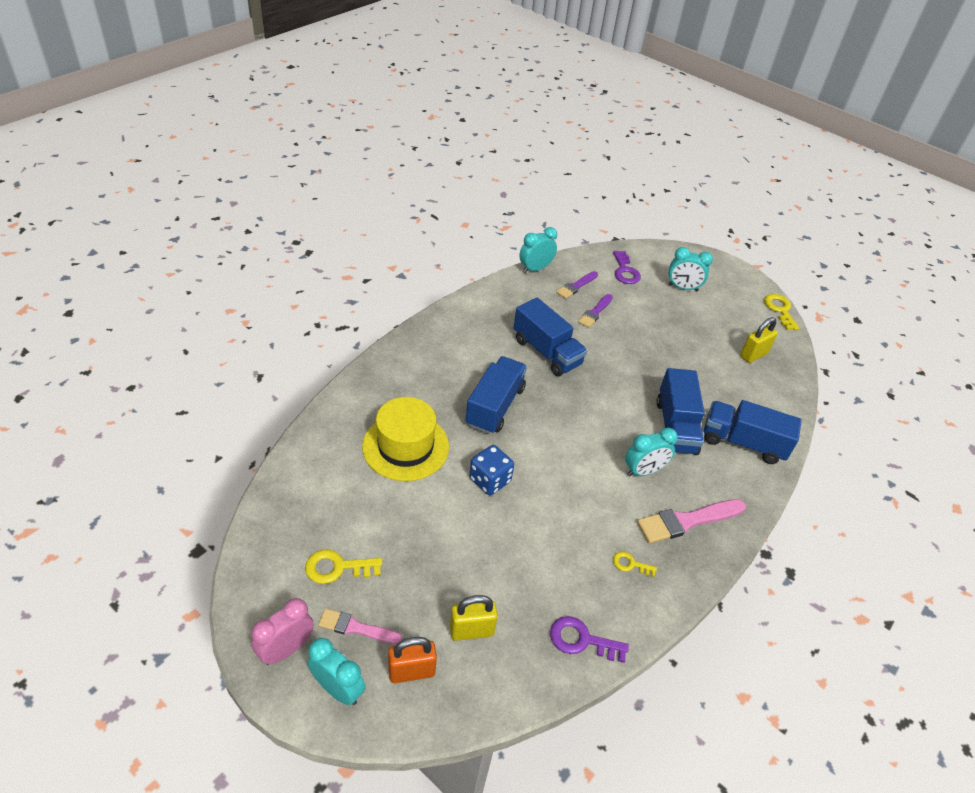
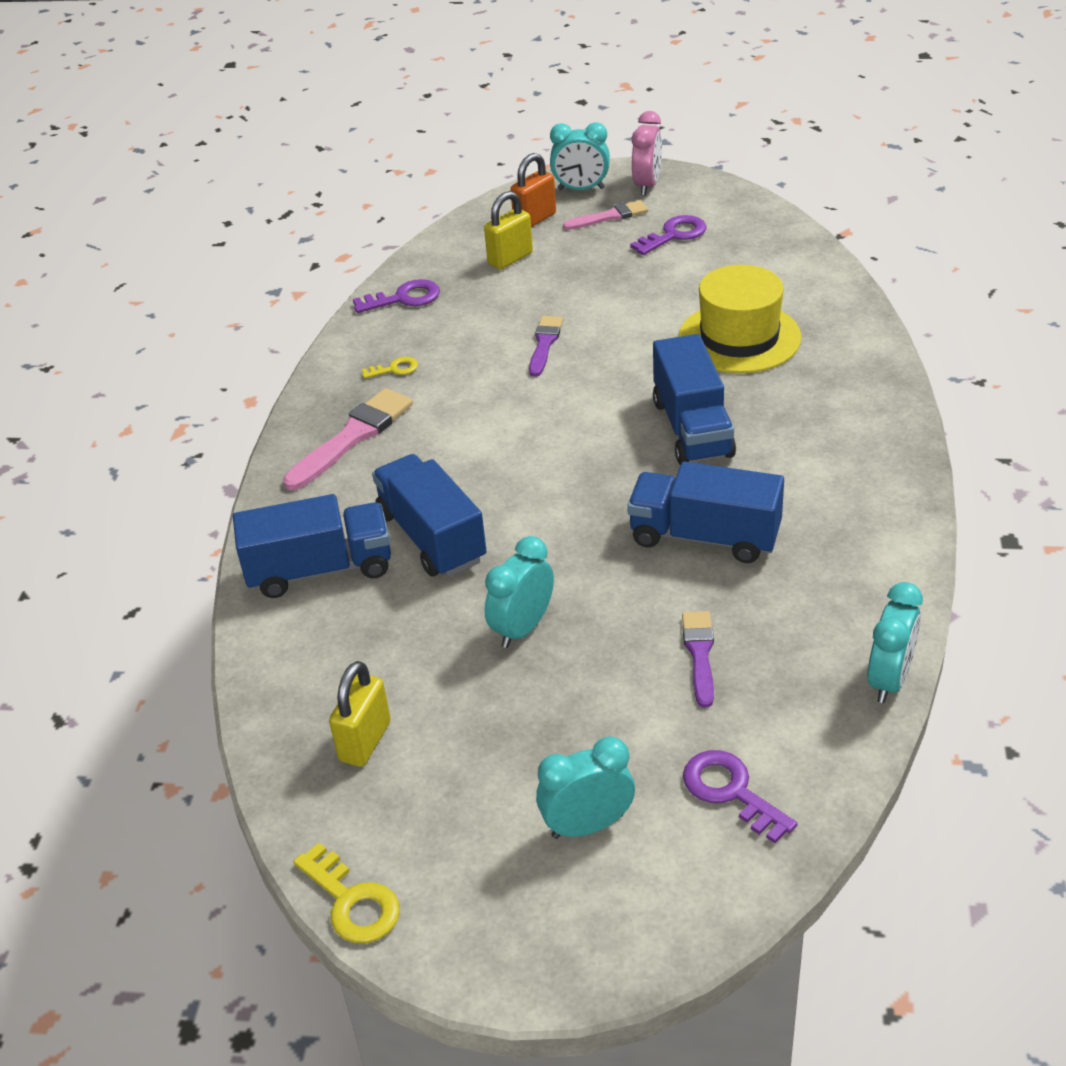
camera: 155 degrees right, 5 degrees down
yellow key [305,549,382,584] -> purple key [630,215,706,255]
blue dice [469,445,514,495] -> none
purple brush [556,271,598,299] -> purple brush moved to [529,316,563,377]
turquoise clock [625,428,678,477] -> turquoise clock moved to [485,536,554,648]

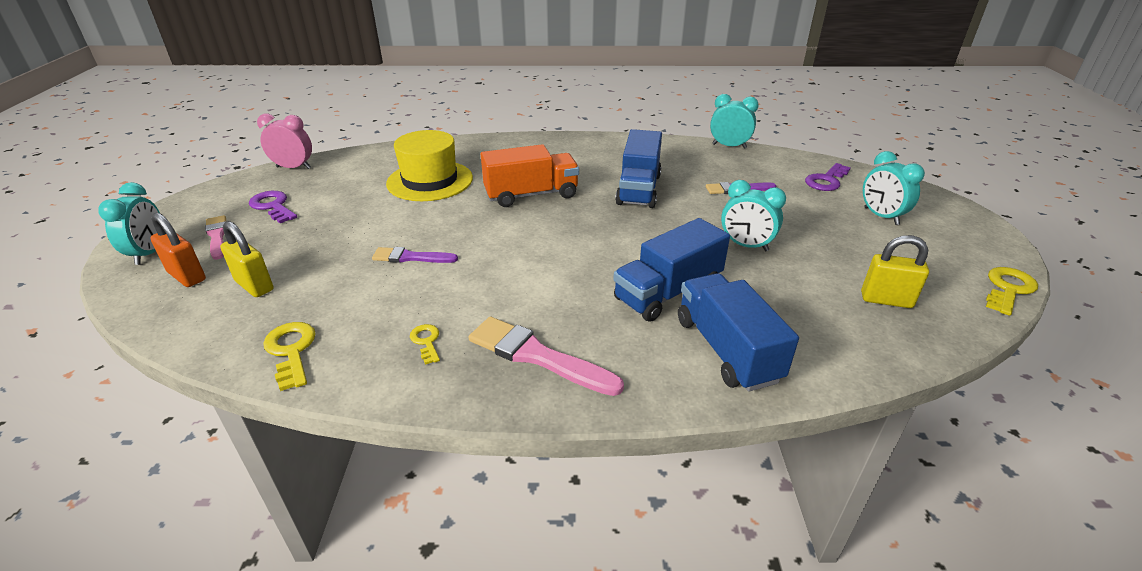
camera: 100 degrees left, 5 degrees down
purple key [353,279,440,313] -> yellow key [263,322,316,391]
pink clock [632,111,662,195] -> pink clock moved to [257,114,312,169]
blue truck [653,334,736,465] -> orange truck [481,144,579,207]

